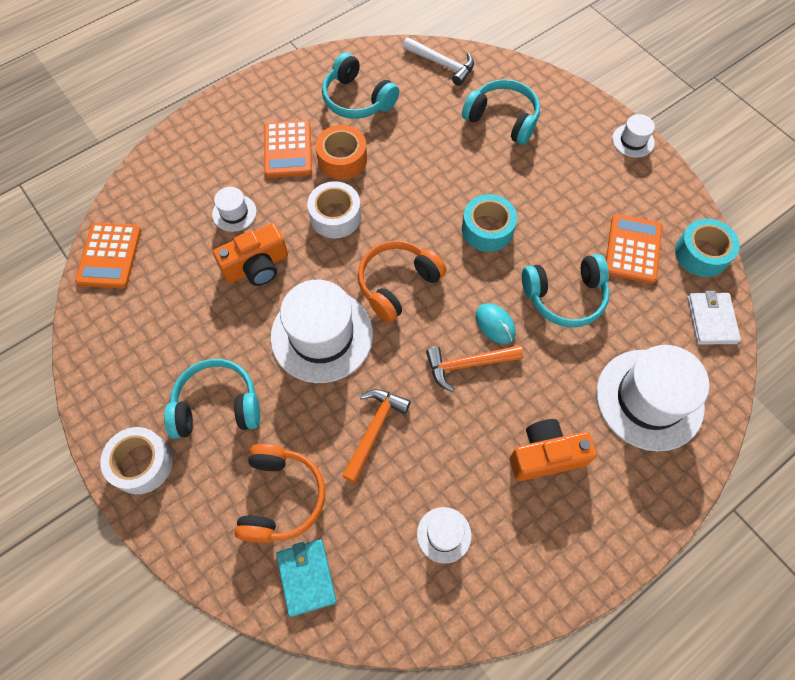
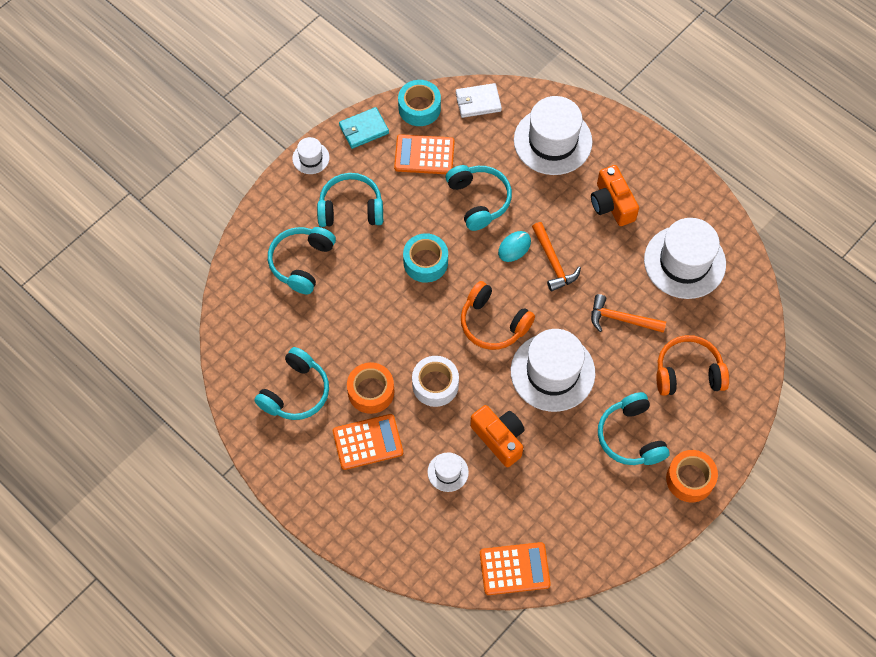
camera: 100 degrees left, 0 degrees up
white tape [100,427,173,494] -> orange tape [666,450,718,502]
turquoise wallet [276,539,337,617] -> turquoise wallet moved to [339,107,389,149]
white hammer [403,37,474,86] -> none
white hat [417,507,471,563] -> white hat [644,218,726,299], size x2.13
none -> turquoise headphones [317,173,383,227]

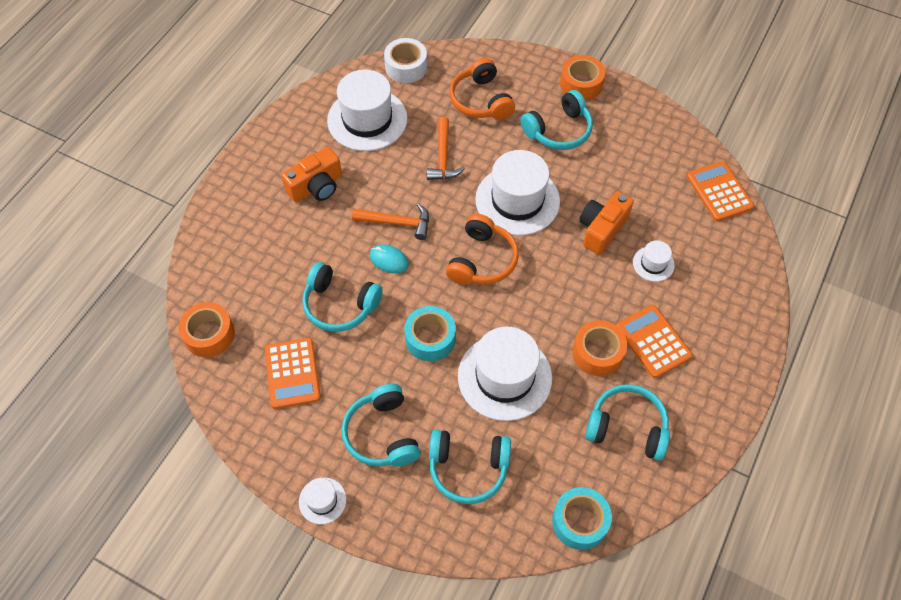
camera: 105 degrees left, 5 degrees down
turquoise wallet [339,107,389,149] -> none
turquoise tape [398,80,441,126] -> turquoise tape moved to [552,487,612,550]
white tape [412,356,459,407] -> white tape moved to [384,38,427,83]
turquoise headphones [446,165,512,231] -> turquoise headphones turned 120 degrees counterclockwise [302,262,383,332]
white wallet [456,83,502,118] -> orange tape [178,302,235,358]
white hat [514,96,593,175] -> white hat moved to [458,327,552,421]
orange hammer [532,222,581,292] -> orange hammer turned 45 degrees clockwise [352,203,429,240]

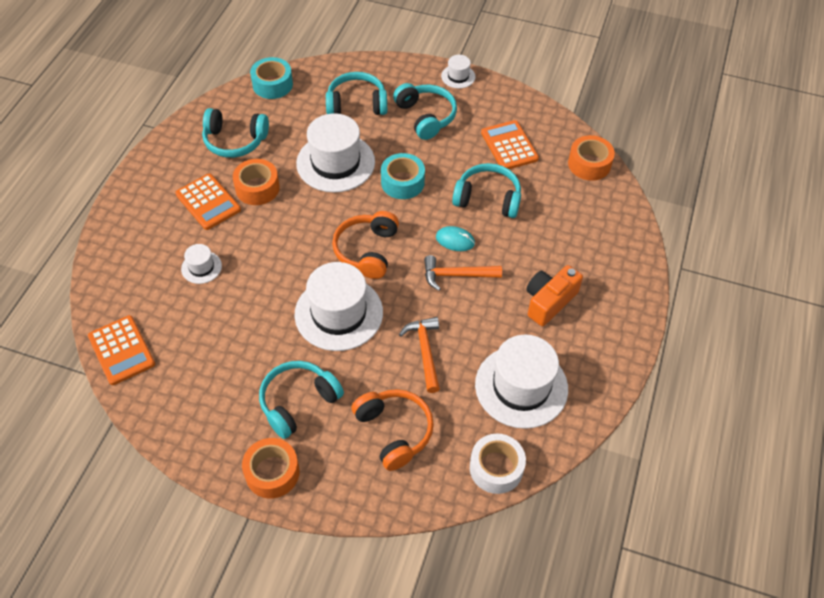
camera: 170 degrees right, 5 degrees down
orange camera [579,191,634,255] -> none

